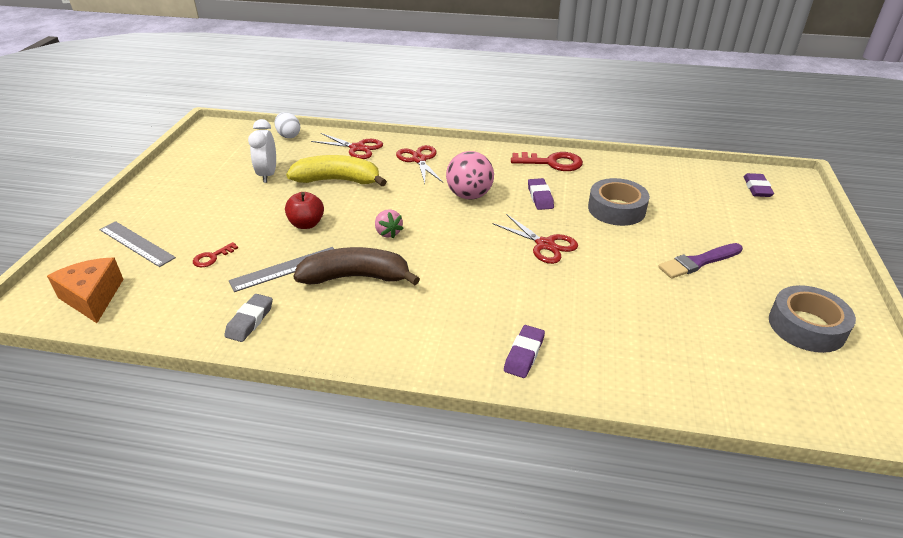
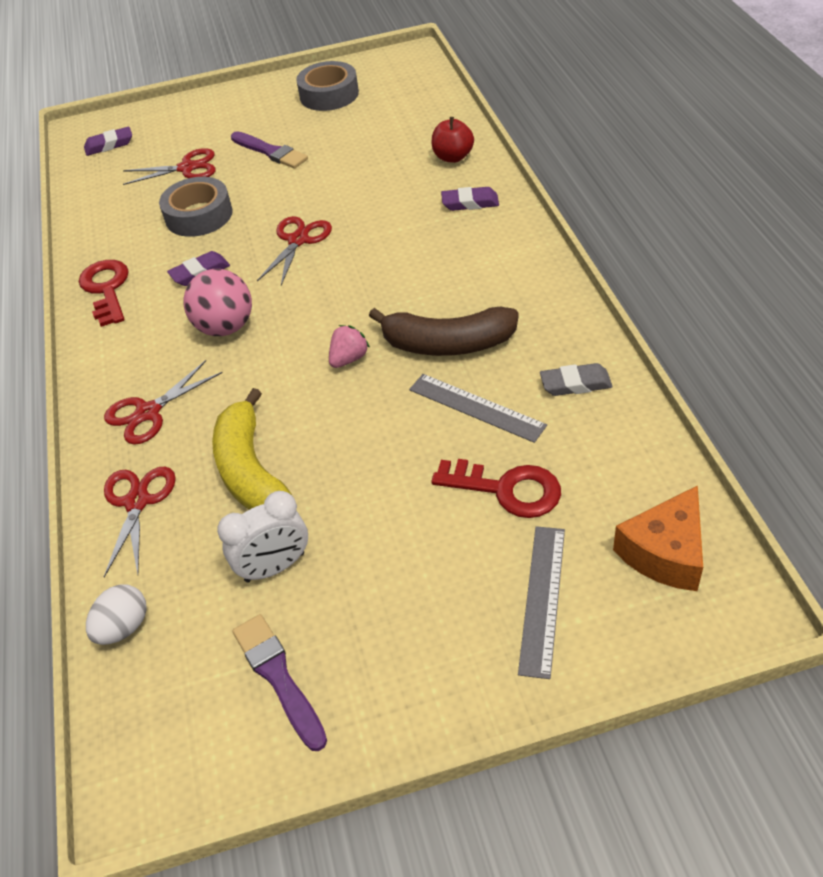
camera: 110 degrees left, 10 degrees up
red key [193,242,238,267] -> red key [431,459,561,518], size x1.89
red apple [285,192,324,229] -> red apple moved to [432,117,474,163]
brown banana [293,247,420,285] -> brown banana turned 60 degrees counterclockwise [369,307,519,356]
none -> red scissors [123,148,216,185]
none -> purple brush [232,614,327,751]

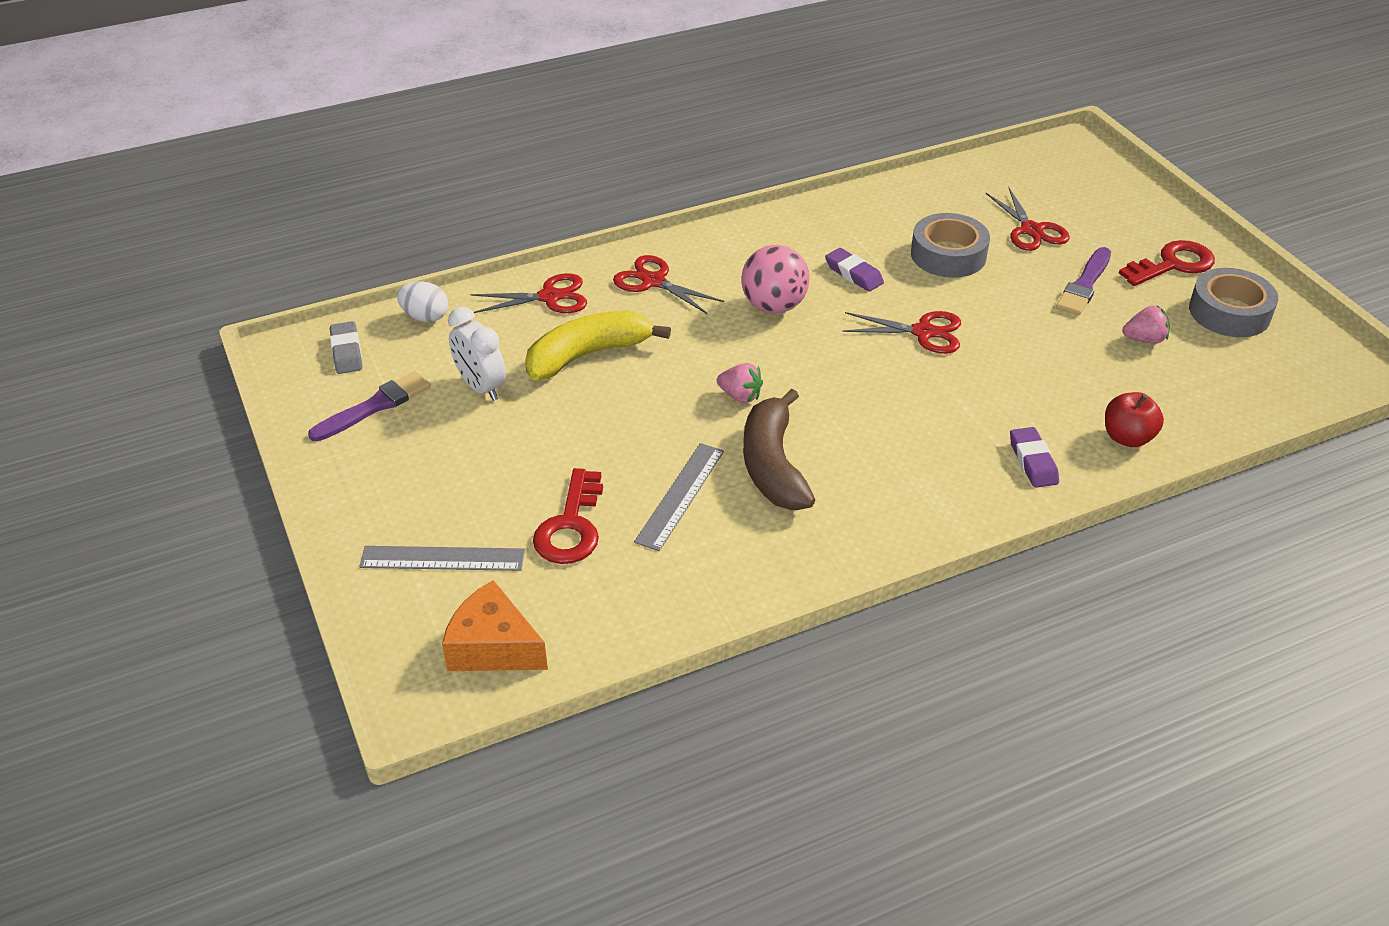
camera: 75 degrees right, 5 degrees down
red key [79,260,129,327] -> red key moved to [1119,240,1215,286]
purple eraser [84,127,132,156] -> none
grey eraser [540,363,612,396] -> grey eraser moved to [330,321,362,374]
none -> pink strawberry [1123,306,1169,344]

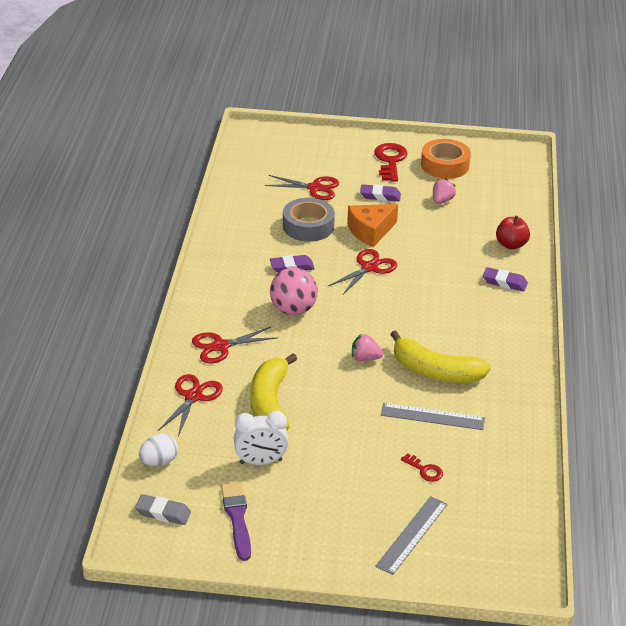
camera: 60 degrees left, 5 degrees down
orange cheese [442,580,548,671] -> orange cheese moved to [347,204,398,247]
red key [533,468,603,564] -> red key [401,453,443,482], size x0.53
grey ruler [634,443,724,551] -> grey ruler turned 45 degrees counterclockwise [381,403,485,430]
pink strawberry [717,363,763,403] -> pink strawberry turned 135 degrees counterclockwise [352,333,383,361]
brown banana [743,389,815,510] -> yellow banana [390,331,491,383]
purple brush [1056,247,1111,315] -> purple eraser [360,184,401,201]
grey tape [1189,268,1278,337] -> orange tape [421,139,471,179]

